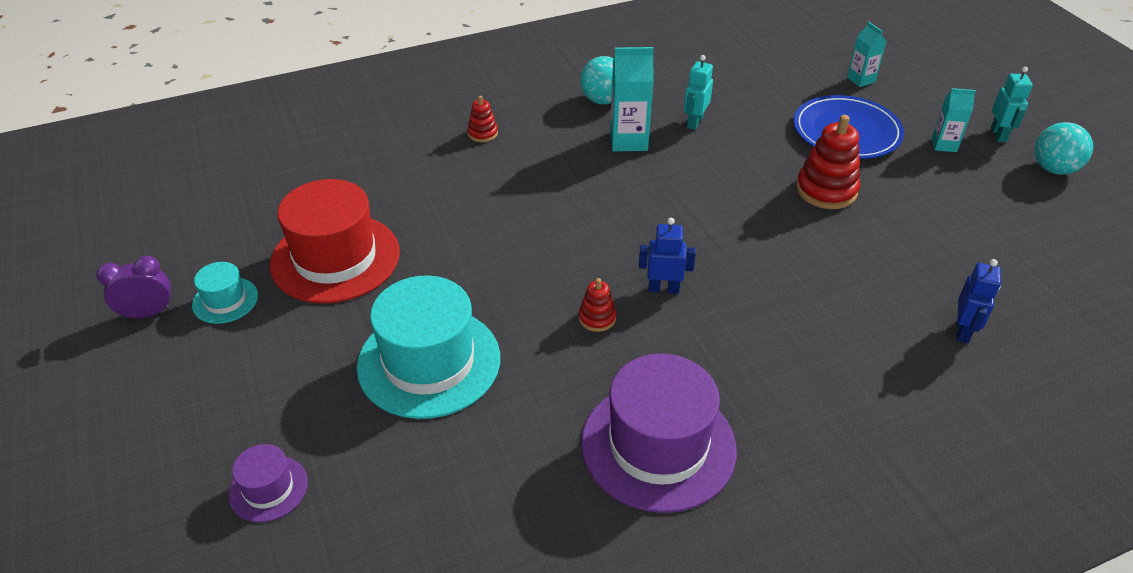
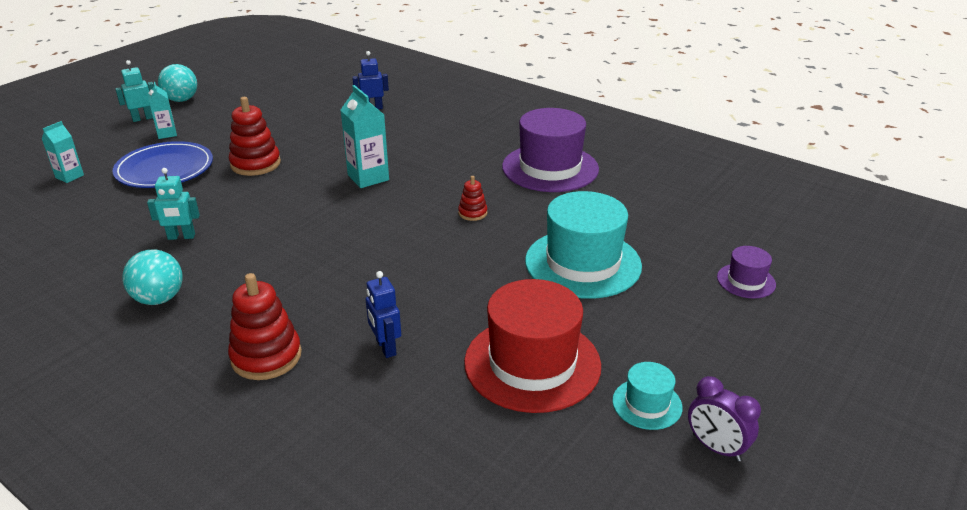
camera: 120 degrees left, 10 degrees down
red stacking toy [467,96,498,142] -> red stacking toy [228,273,302,380], size x1.87
turquoise carton [610,47,654,152] -> turquoise carton moved to [341,85,389,188]
blue robot [639,218,696,294] -> blue robot moved to [366,271,401,358]

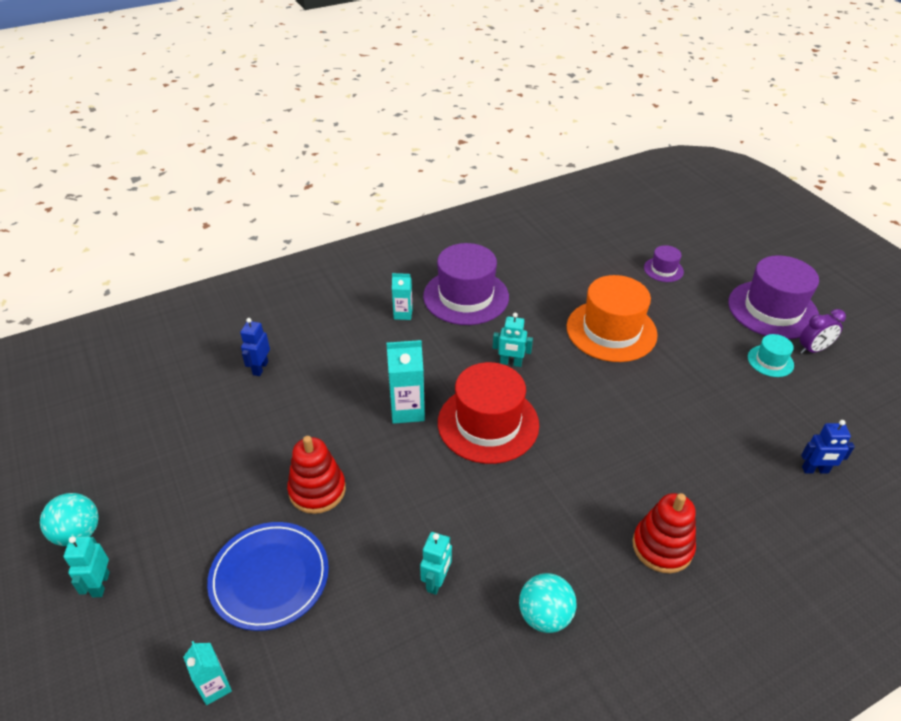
camera: 65 degrees left, 10 degrees up
turquoise carton [148,82,177,139] -> turquoise carton moved to [392,273,413,320]
blue robot [366,271,401,358] -> blue robot moved to [801,420,855,474]
red stacking toy [458,176,487,221] -> turquoise robot [493,313,533,367]
red hat [464,279,601,413] -> red hat moved to [438,362,539,464]
turquoise hat [525,191,642,299] -> orange hat [567,275,658,362]
none -> purple hat [728,255,819,339]

